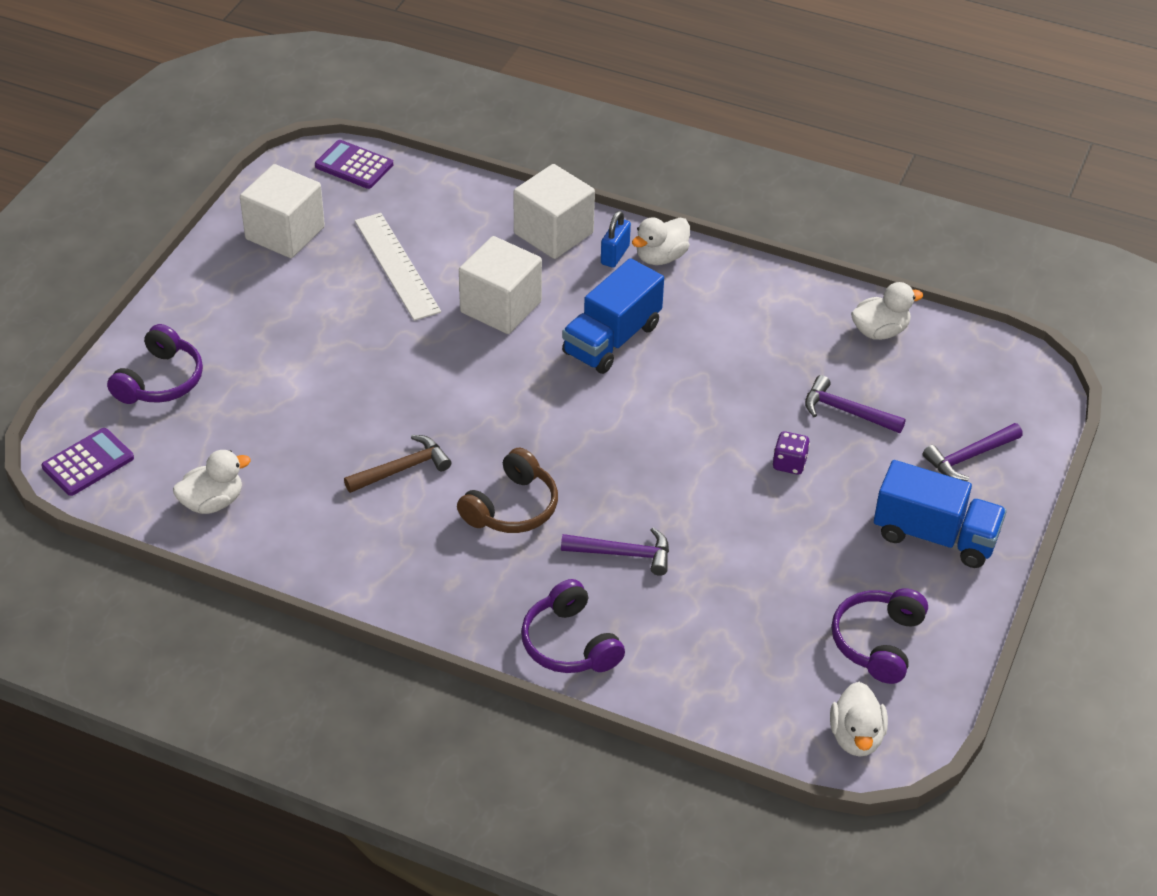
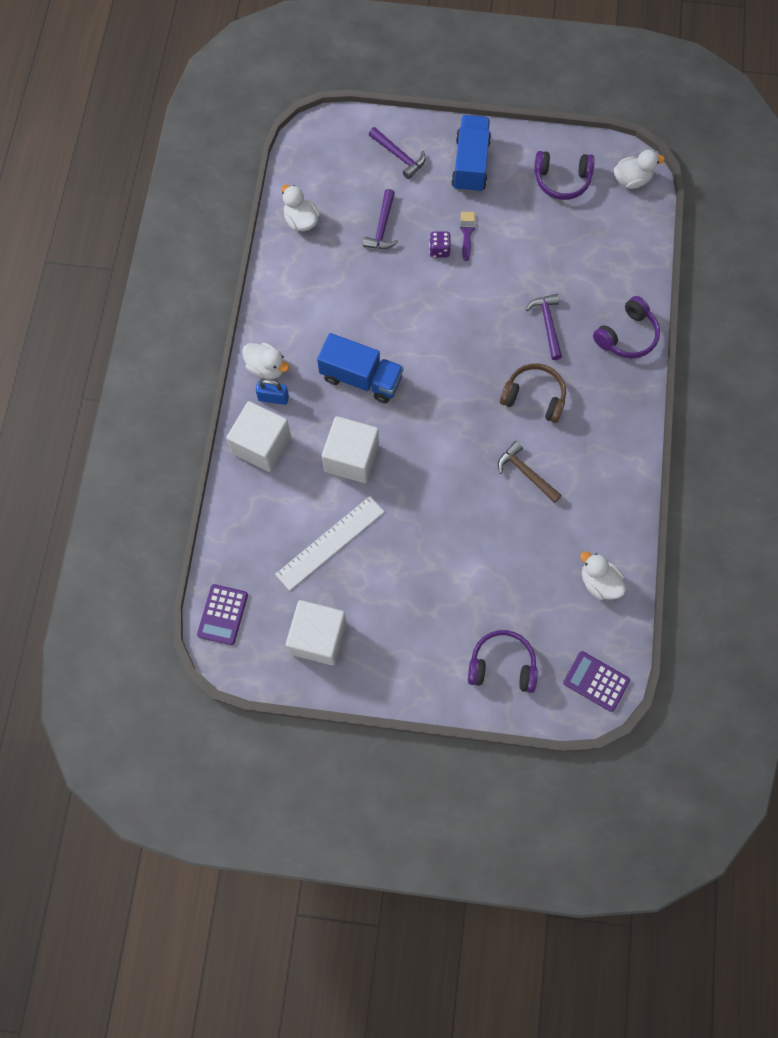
camera: 105 degrees left, 25 degrees up
none -> purple brush [460,212,475,261]

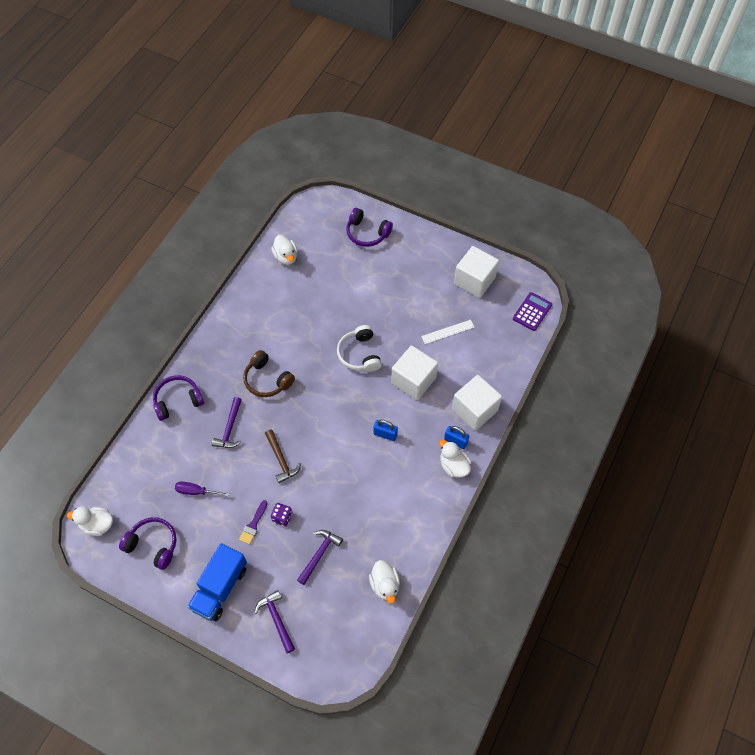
camera: 160 degrees left, 10 degrees down
white ruler [275,496,384,591] -> white ruler [421,320,475,344], size x0.62
blue truck [317,333,404,403] -> blue padlock [373,420,398,441]
brown hammer [498,441,562,503] -> brown hammer moved to [265,429,301,483]
purple calculator [563,651,630,712] -> none
none -> purple screwdriver [175,481,229,497]
none -> white headphones [337,325,382,372]

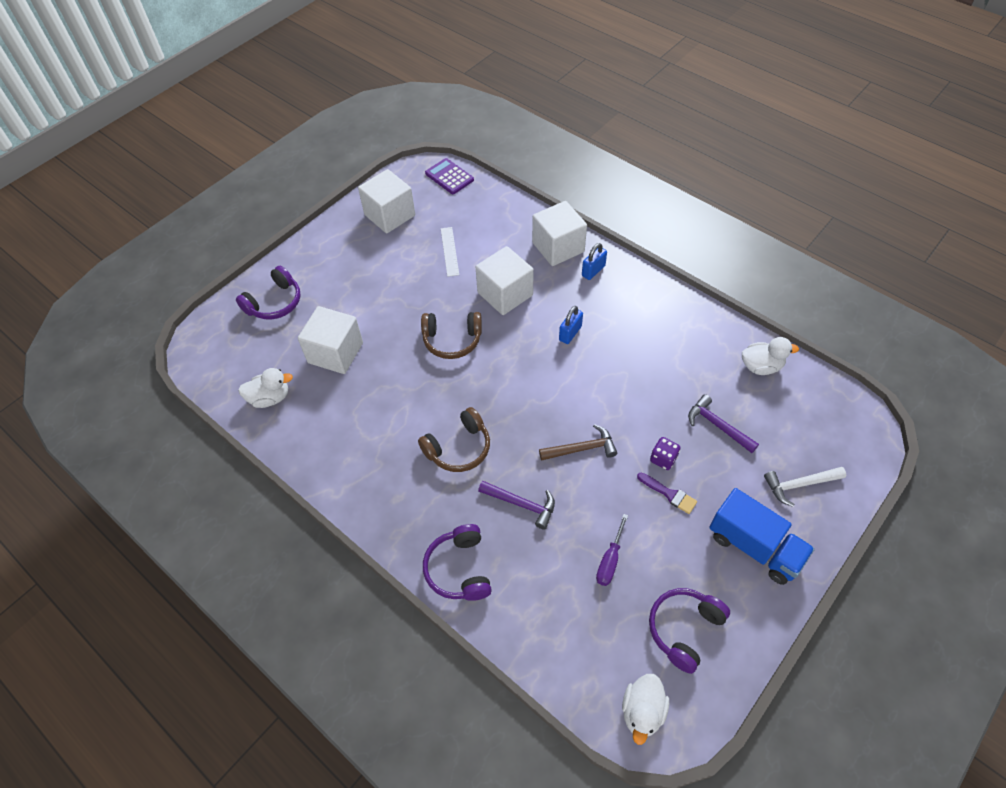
camera: 75 degrees left, 5 degrees down
purple hammer [254,590,295,653] -> white hammer [764,467,846,507]
white headphones [337,325,382,372] -> brown headphones [421,312,482,359]
white duck [439,439,471,478] -> none
none -> white cube [298,306,363,374]

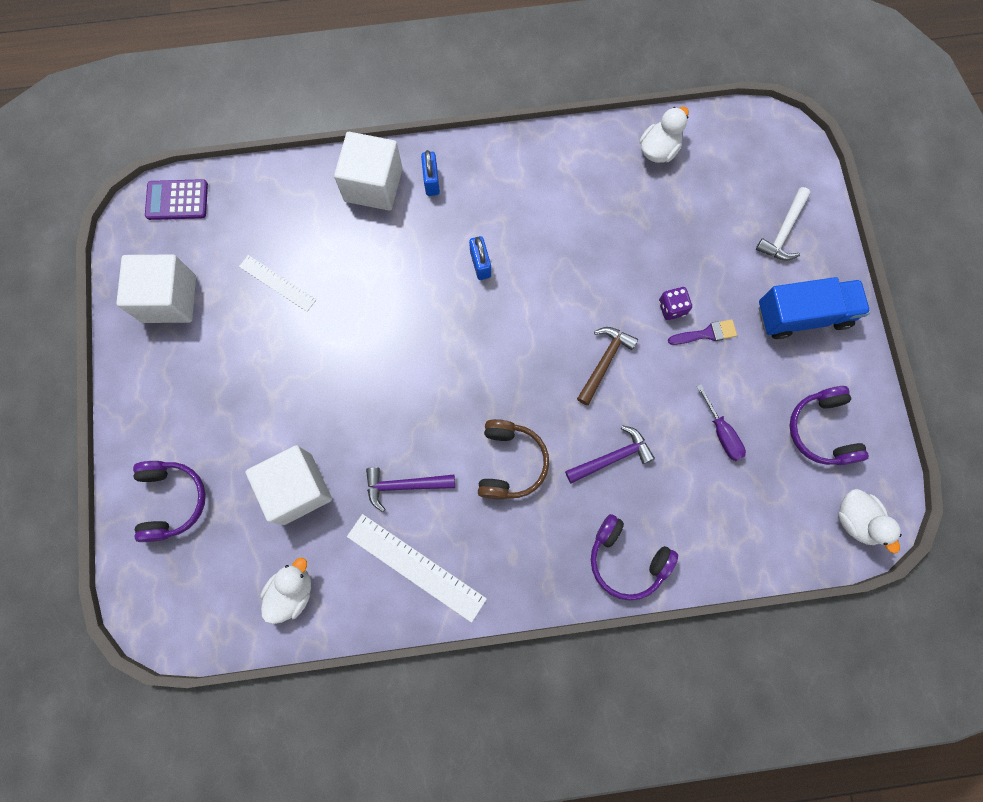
camera: 50 degrees left, 20 degrees up
brown headphones [421,312,482,359] -> none
white cube [476,246,534,315] -> none
purple hammer [688,394,759,453] -> purple hammer moved to [366,467,455,512]
none -> white ruler [347,514,487,623]

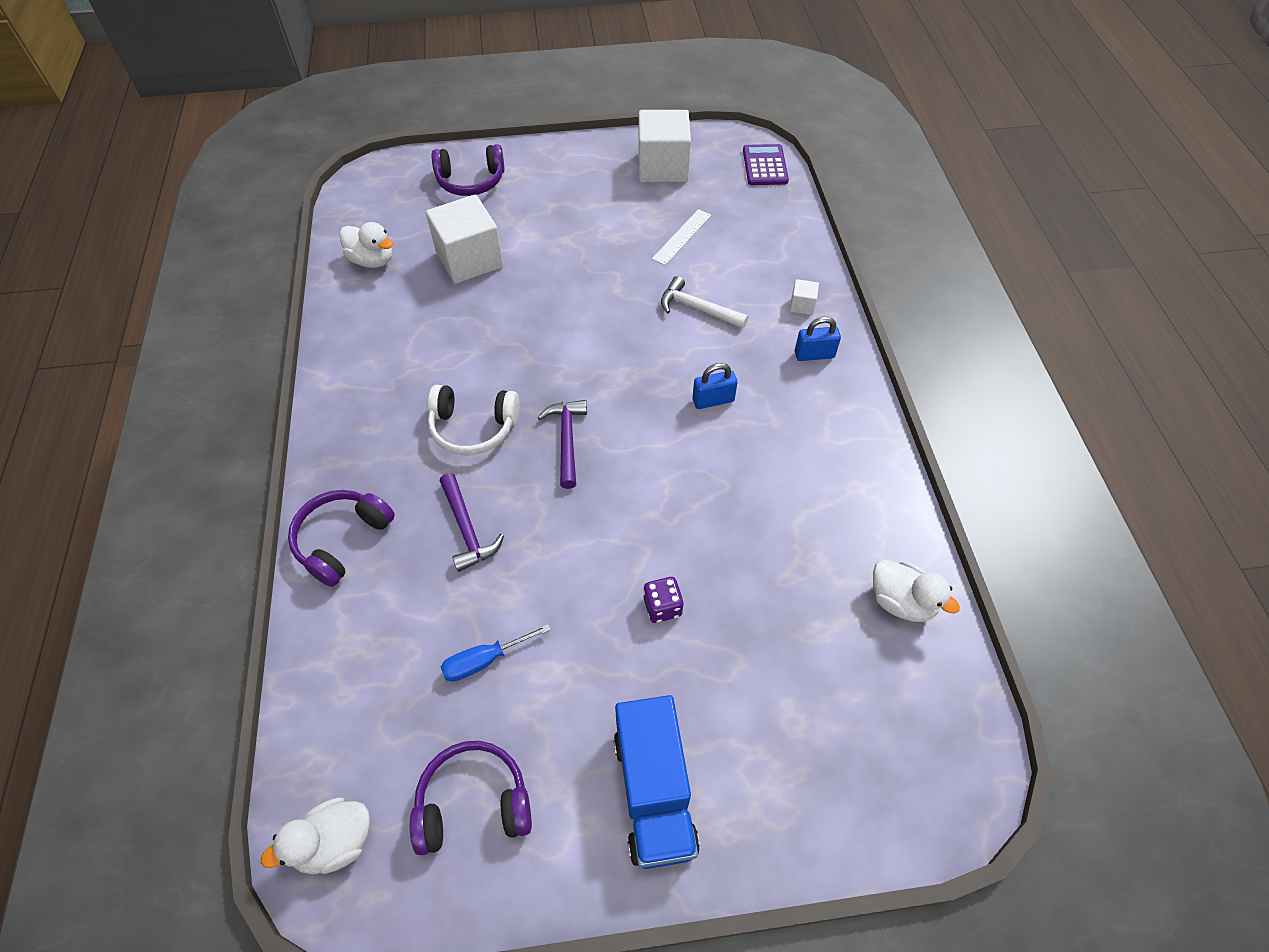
camera: 90 degrees right, 20 degrees down
white cube [334,132,403,211] -> white cube [790,279,819,315], size x0.42
white ruler [347,514,487,623] -> none
purple hammer [366,467,455,512] -> purple hammer moved to [537,400,587,489]
brown headphones [478,419,549,500] -> white headphones [428,385,519,456]
brown hammer [577,327,638,405] -> none
purple brush [668,319,737,345] -> none
purple screwdriver [697,384,746,461] -> blue screwdriver [441,624,550,682]
white hammer [756,187,811,261] -> white hammer moved to [661,276,748,329]

